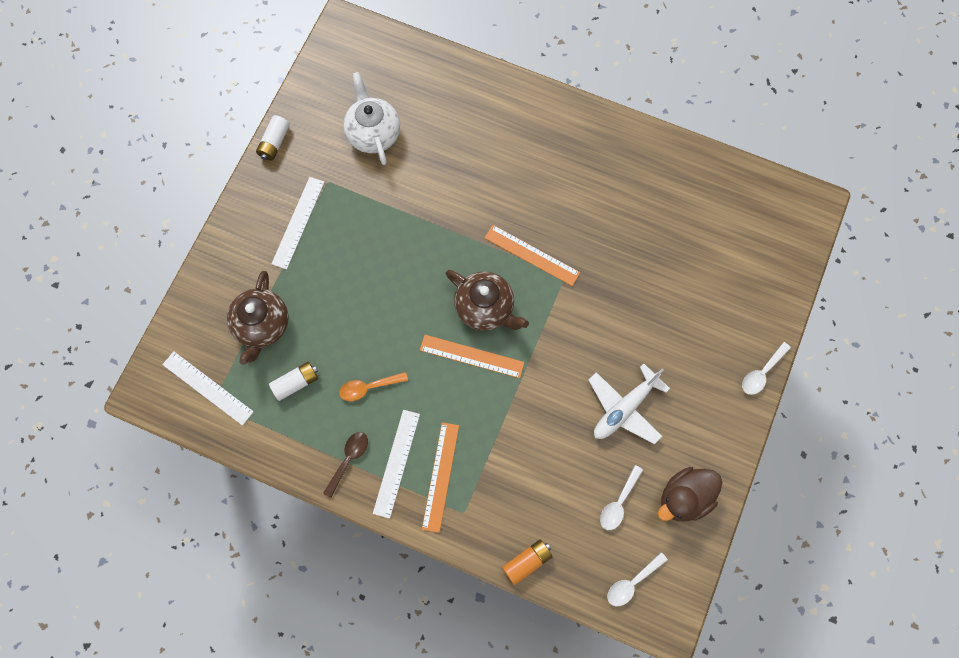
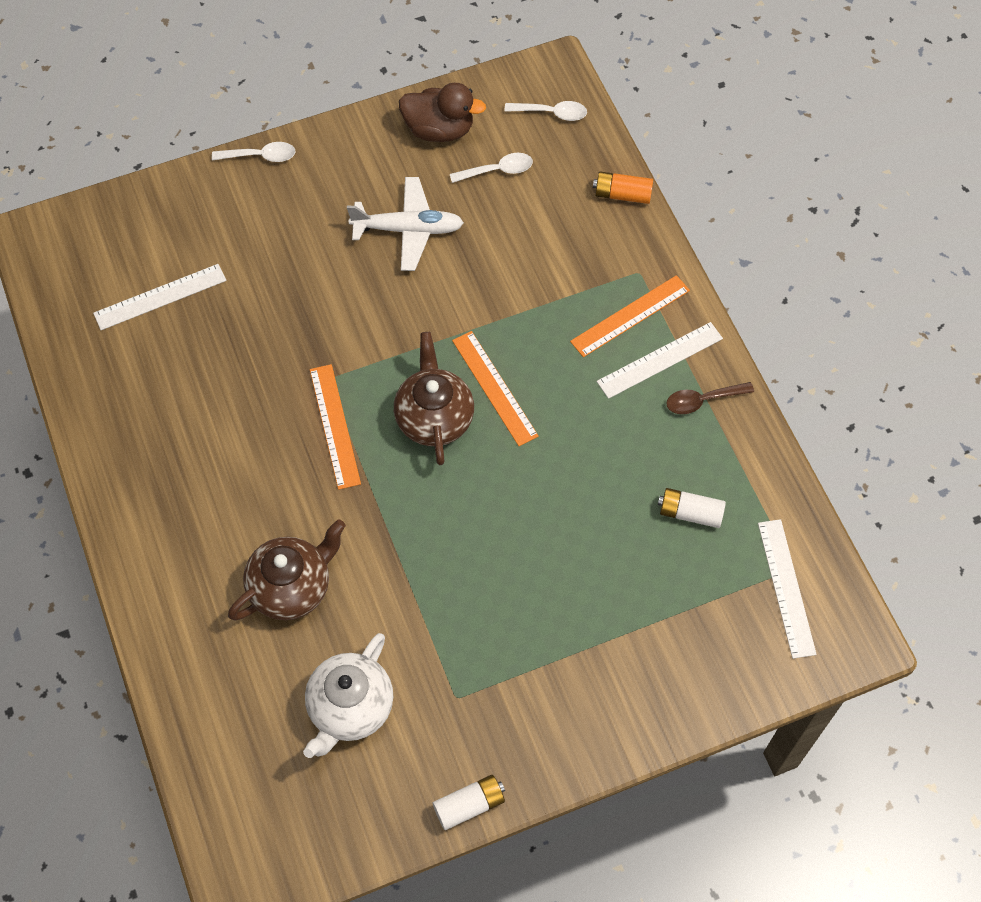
camera: 135 degrees left, 10 degrees down
brown teapot [227,271,289,365] -> brown teapot moved to [228,519,346,621]
white ruler [271,177,325,270] -> white ruler moved to [93,264,226,330]
orange spoon [339,372,408,401] -> none

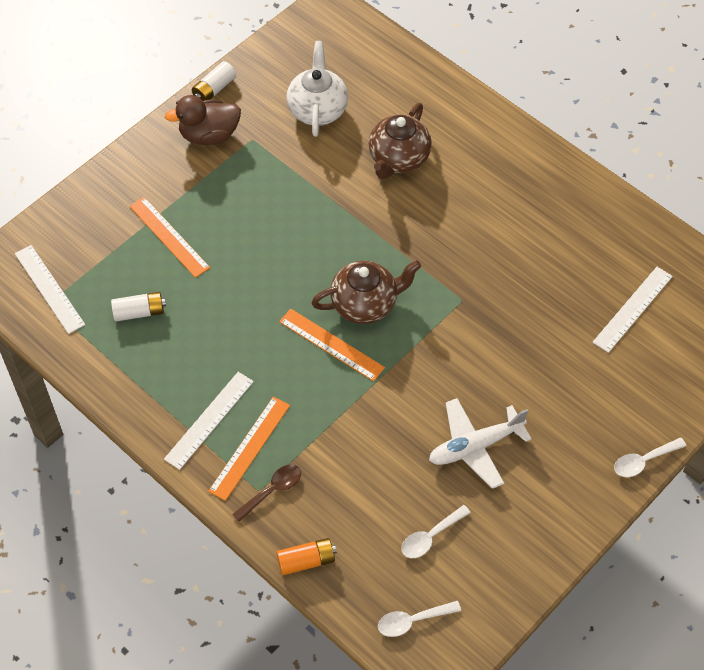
camera: 155 degrees right, 5 degrees down
orange ruler [310,364,361,490] -> orange ruler moved to [130,197,210,278]
brown teapot [394,332,474,465] -> brown teapot turned 75 degrees counterclockwise [311,260,421,324]
brown duck [399,83,486,142] -> brown duck moved to [165,95,241,145]
brown spoon [666,382,754,414] -> brown spoon moved to [232,464,301,522]

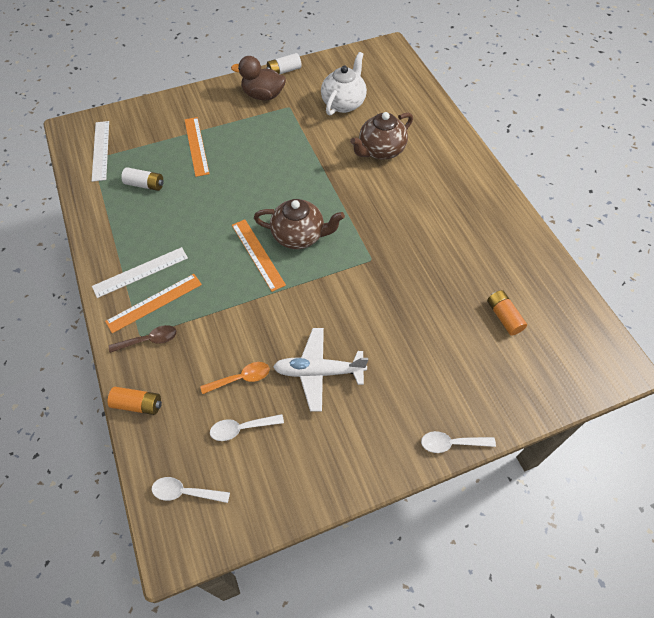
camera: 25 degrees right, 0 degrees up
white ruler [593,267,673,353] -> orange battery [487,290,527,336]
none -> orange spoon [200,362,270,394]

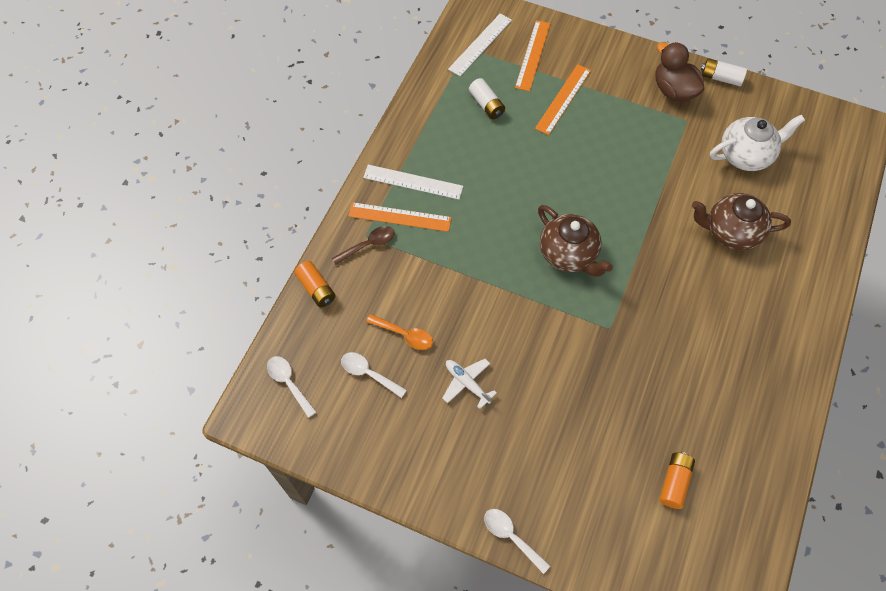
camera: 45 degrees right, 5 degrees up
brown spoon [109,325,177,353] -> brown spoon turned 60 degrees counterclockwise [332,226,395,265]
orange ruler [232,219,286,292] -> orange ruler moved to [515,20,550,91]
white plane [273,328,368,412] -> white plane [443,359,497,409], size x0.63

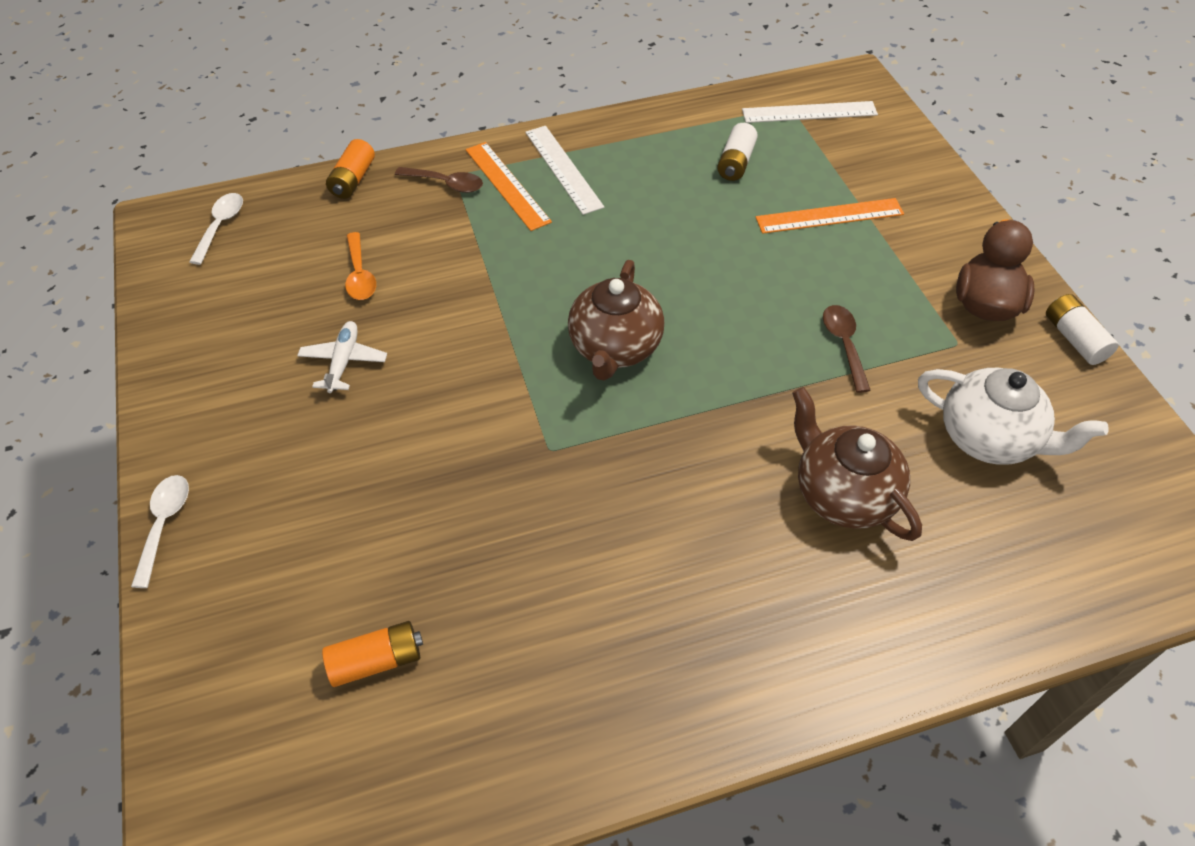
camera: 50 degrees right, 10 degrees down
white spoon [341,352,407,398] -> none
orange ruler [515,20,550,91] -> none
none -> brown spoon [823,305,871,393]

